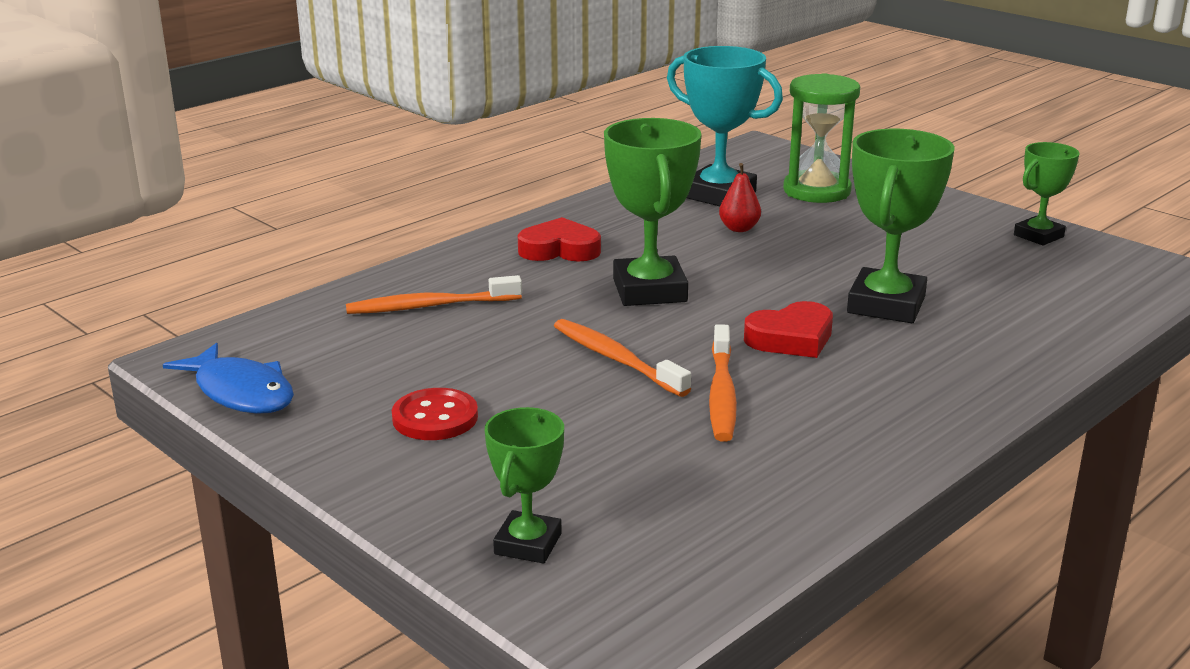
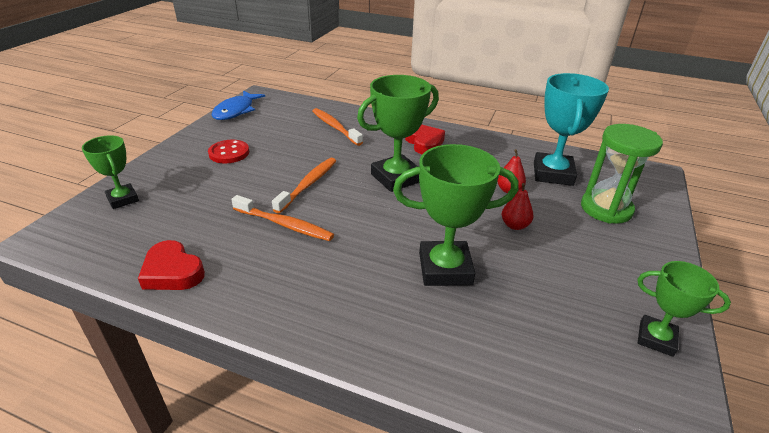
camera: 65 degrees right, 10 degrees up
green trophy [485,407,564,563] -> green trophy turned 60 degrees clockwise [82,135,139,209]
orange toothbrush [709,324,737,442] -> orange toothbrush turned 135 degrees counterclockwise [231,195,334,241]
red heart [744,301,833,358] -> red heart moved to [138,240,205,290]
none -> red pear [502,183,533,230]

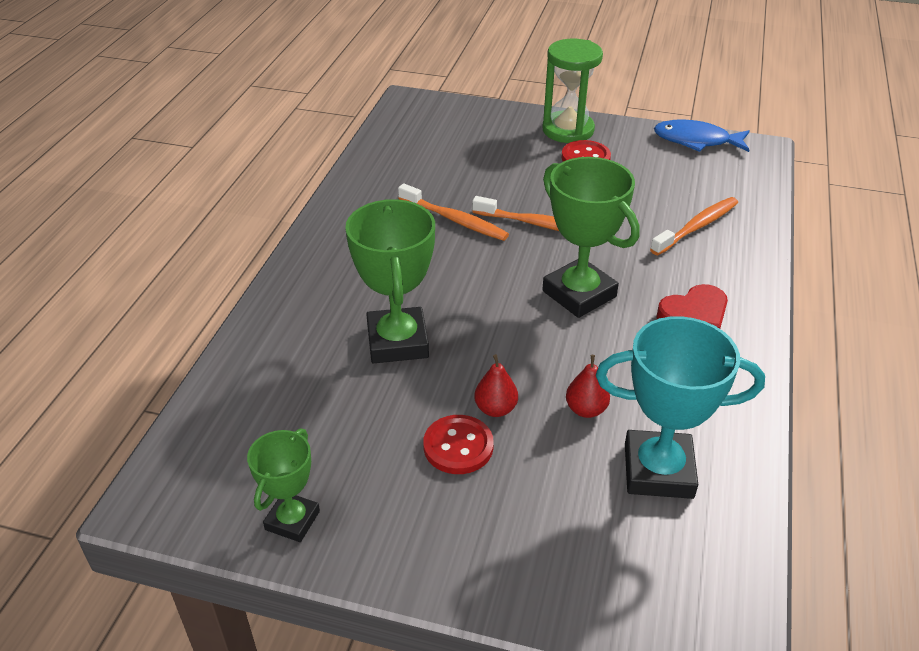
camera: 85 degrees right, 5 degrees up
green trophy [82,135,139,209] -> none
red heart [138,240,205,290] -> none
orange toothbrush [231,195,334,241] -> orange toothbrush turned 75 degrees counterclockwise [398,183,509,241]
green hourglass [581,124,663,224] -> green hourglass moved to [542,39,603,143]
none -> red button [423,415,494,474]

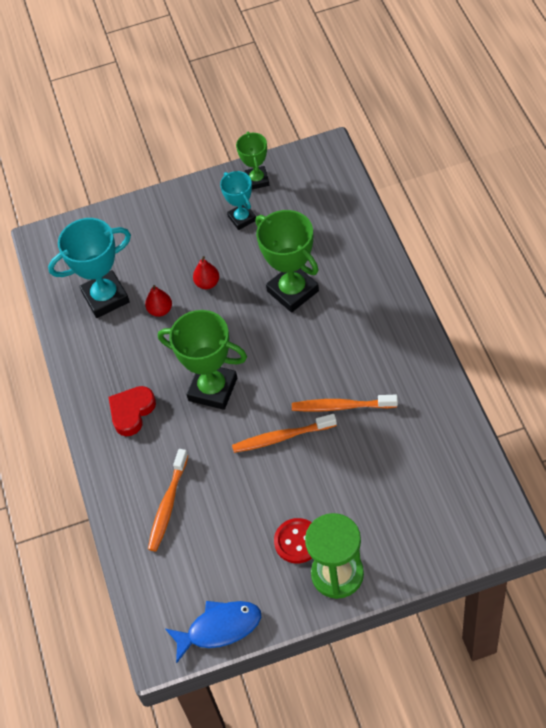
camera: 155 degrees right, 15 degrees up
red button [423,415,494,474] -> none
none -> turquoise trophy [220,171,256,230]

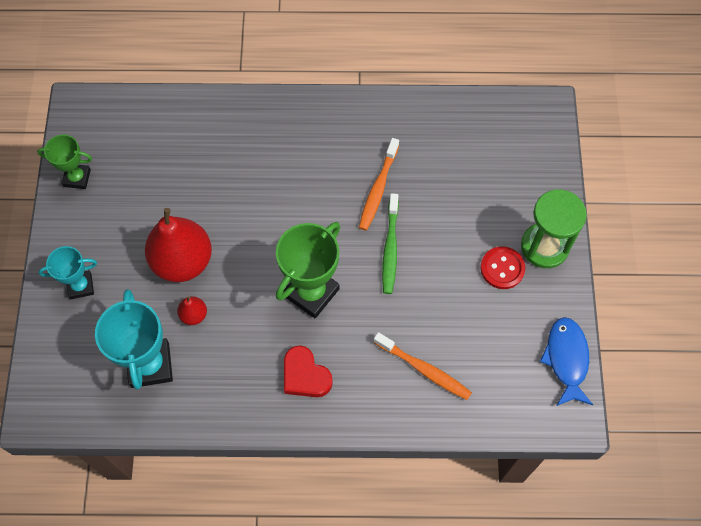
camera: 80 degrees left, 10 degrees up
red pear [193,256,220,289] -> red pear [145,208,212,282], size x2.27
turquoise trophy [220,171,256,230] -> turquoise trophy moved to [38,246,97,299]
orange toothbrush [232,414,337,453] -> green toothbrush [382,193,399,294]
green trophy [256,210,319,312] -> none

